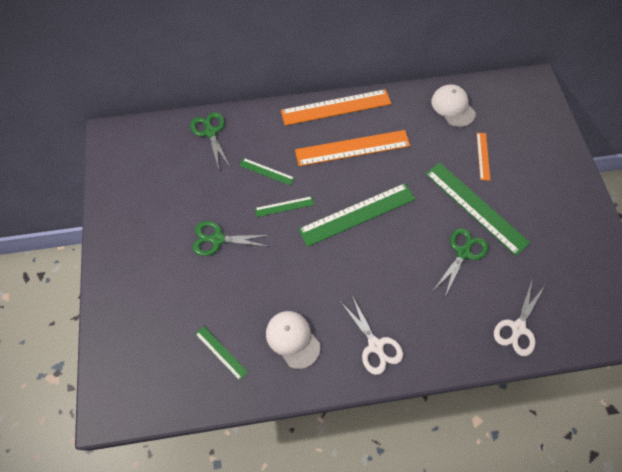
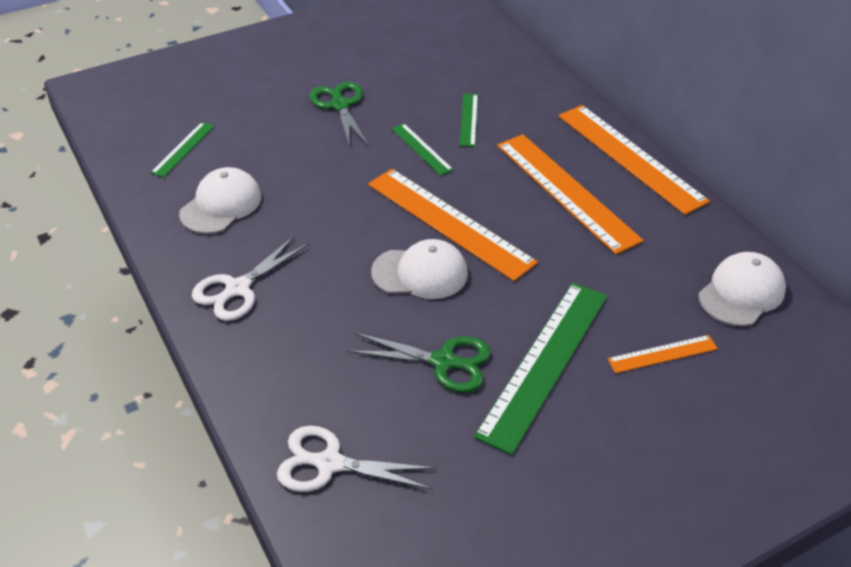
camera: 70 degrees right, 20 degrees down
green scissors [190,112,231,169] -> none
green ruler [298,183,415,247] -> orange ruler [368,169,538,281]
none -> white cap [371,239,468,299]

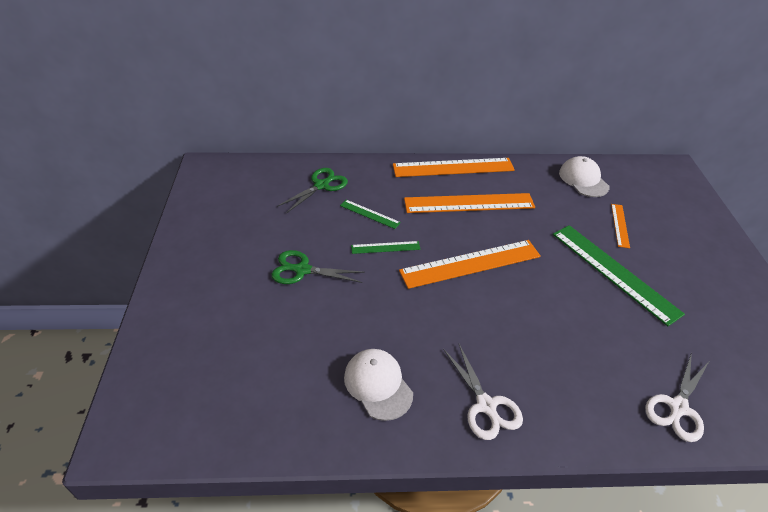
camera: 65 degrees left, 0 degrees up
green ruler [150,122,215,177] -> none
green scissors [348,332,491,393] -> green scissors moved to [277,168,348,214]
white cap [371,239,468,299] -> none

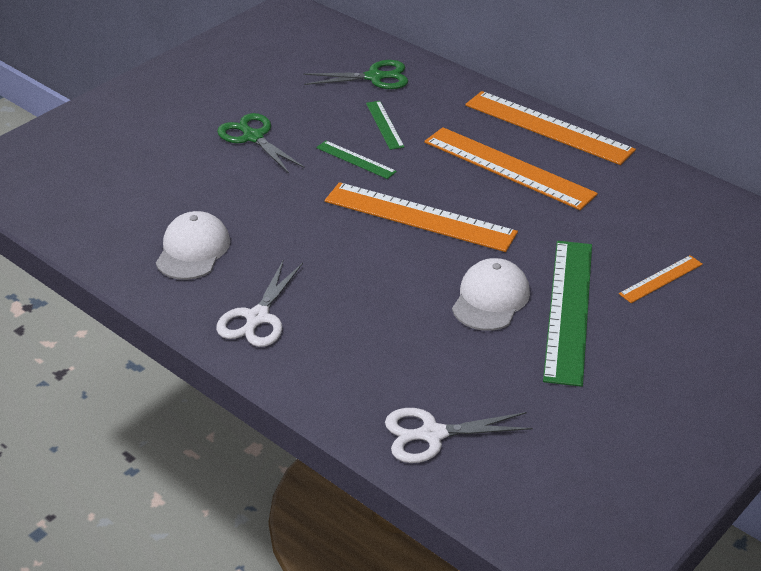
camera: 45 degrees right, 5 degrees down
white cap [559,156,609,197] -> white cap moved to [452,258,530,331]

